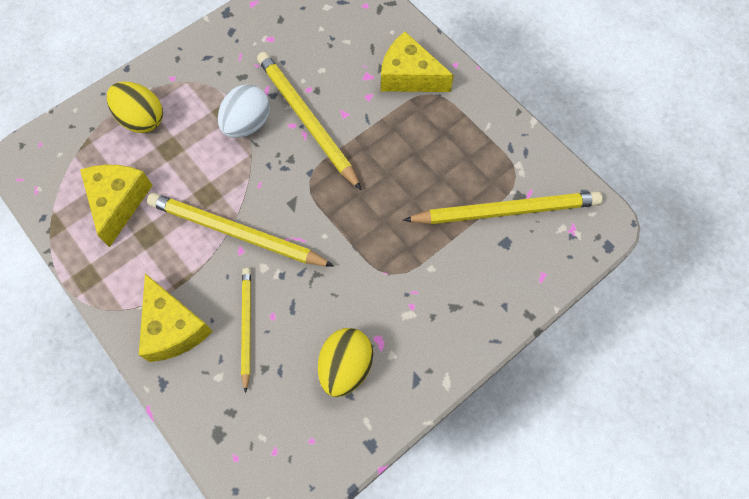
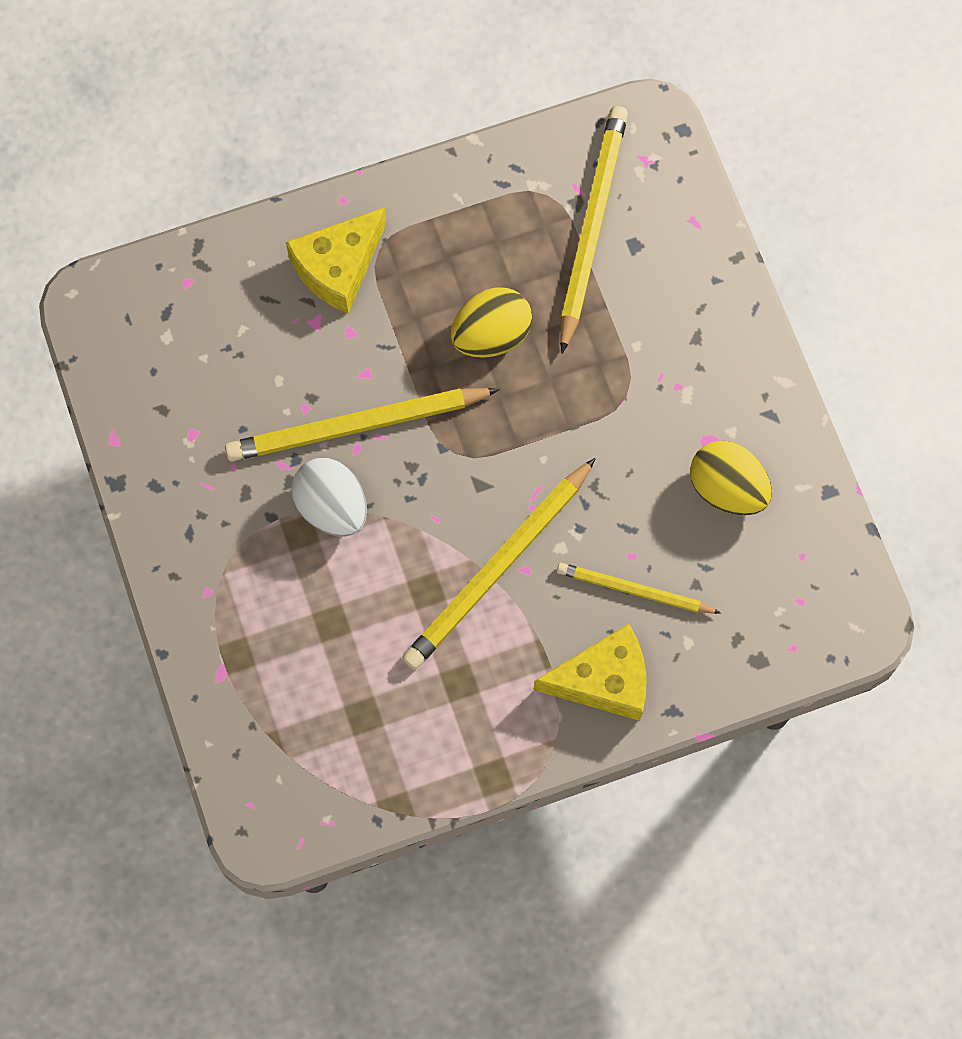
camera: 70 degrees left, 5 degrees up
yellow cheese [80,165,153,247] -> none
yellow egg [107,81,163,133] -> yellow egg moved to [451,287,532,358]

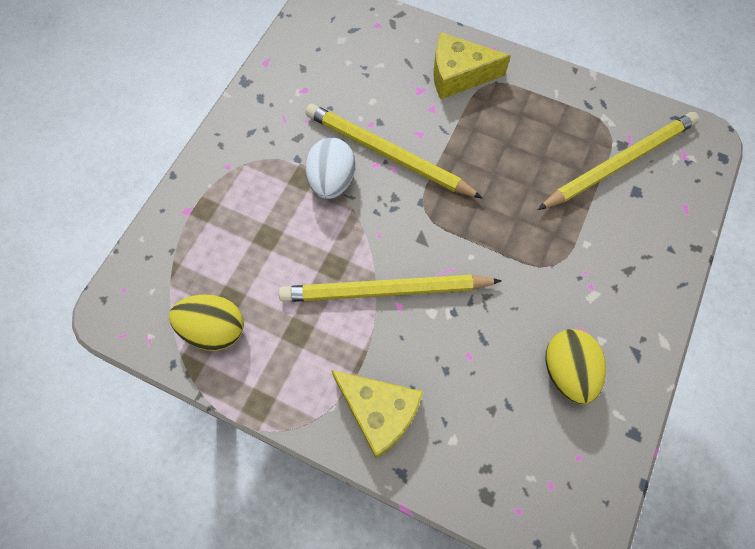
camera: 45 degrees right, 5 degrees down
yellow egg [451,287,532,358] -> yellow egg moved to [169,294,244,351]
yellow pencil [557,563,721,614] -> none

